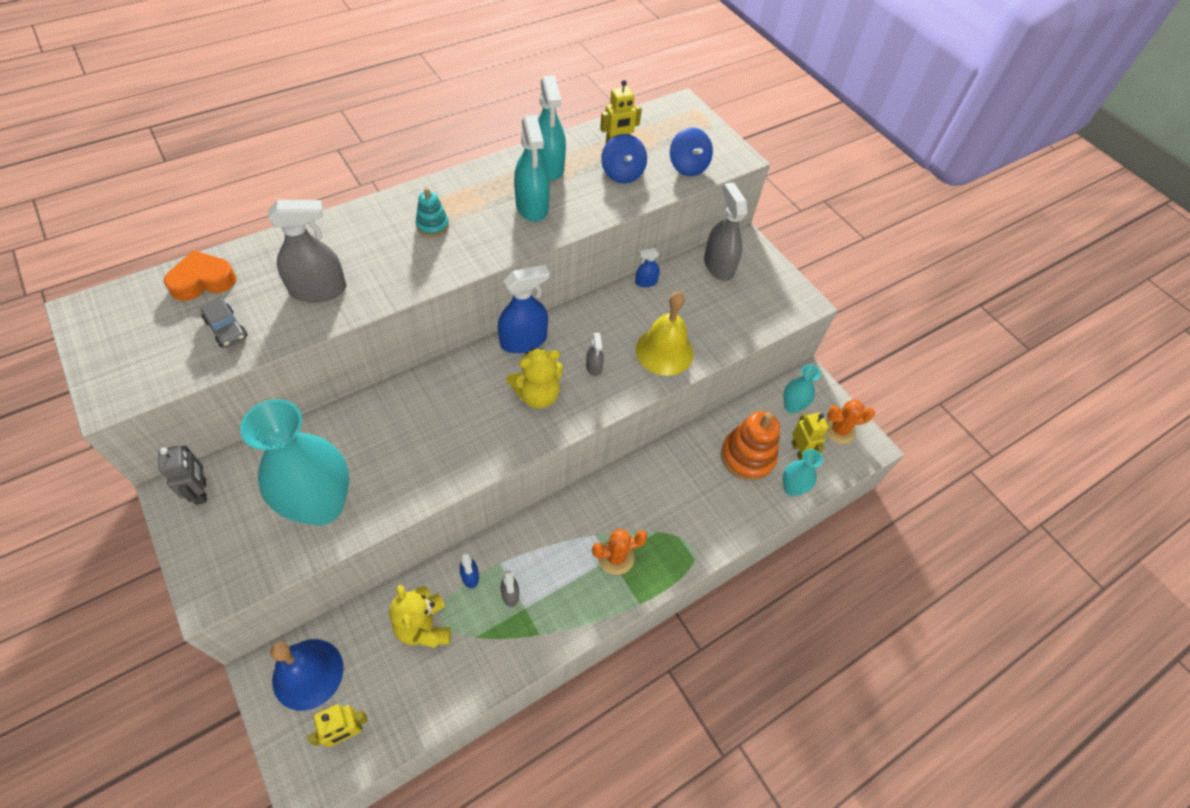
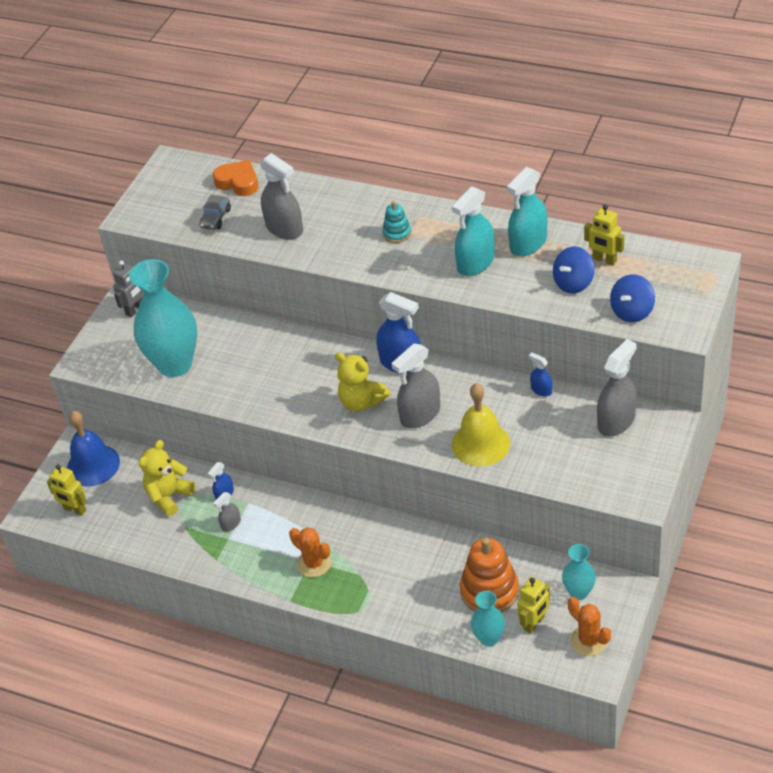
camera: 65 degrees right, 10 degrees down
grey spray bottle [586,333,604,376] -> grey spray bottle [391,343,440,428], size x2.00

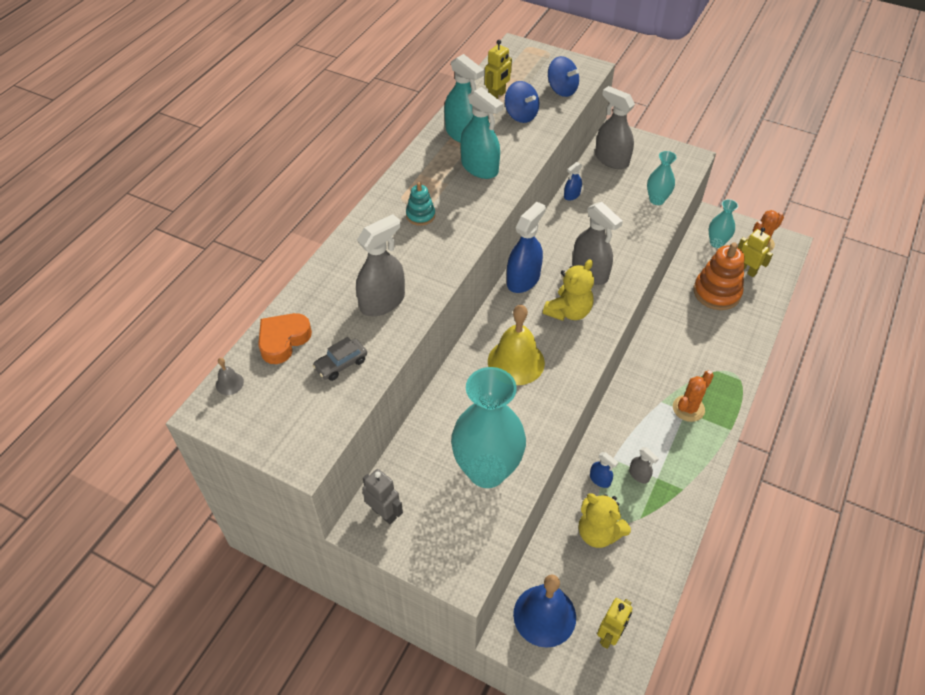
camera: 90 degrees left, 5 degrees up
grey car [199,195,231,230] -> grey car turned 120 degrees clockwise [313,337,367,381]
yellow bell [452,383,510,467] -> yellow bell moved to [488,305,545,385]
turquoise vase [471,591,505,647] -> turquoise vase moved to [647,151,677,205]
none -> grey bell [216,358,244,395]

